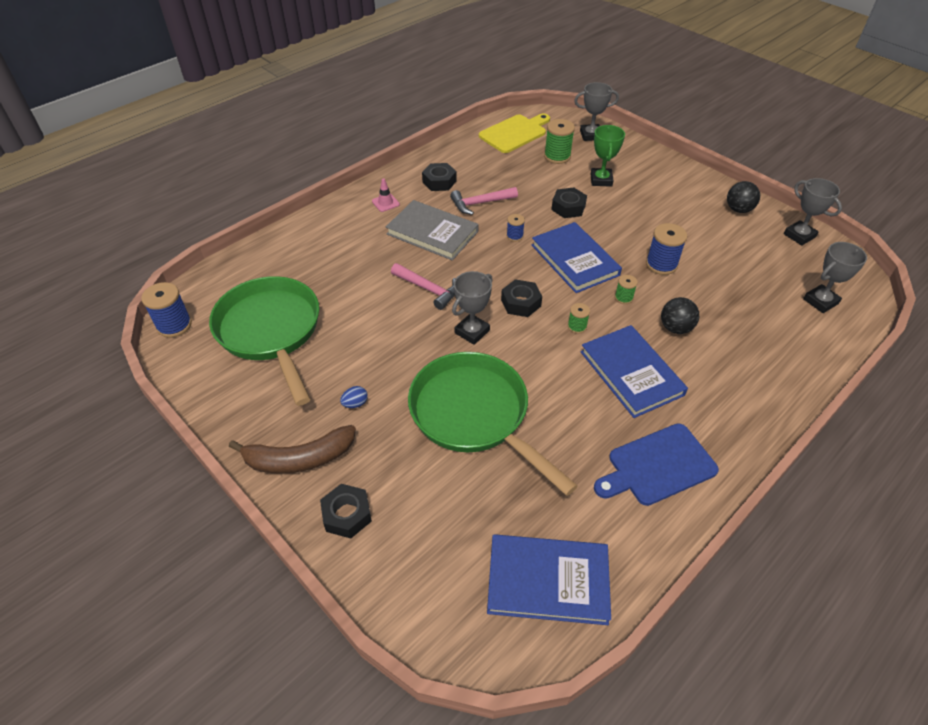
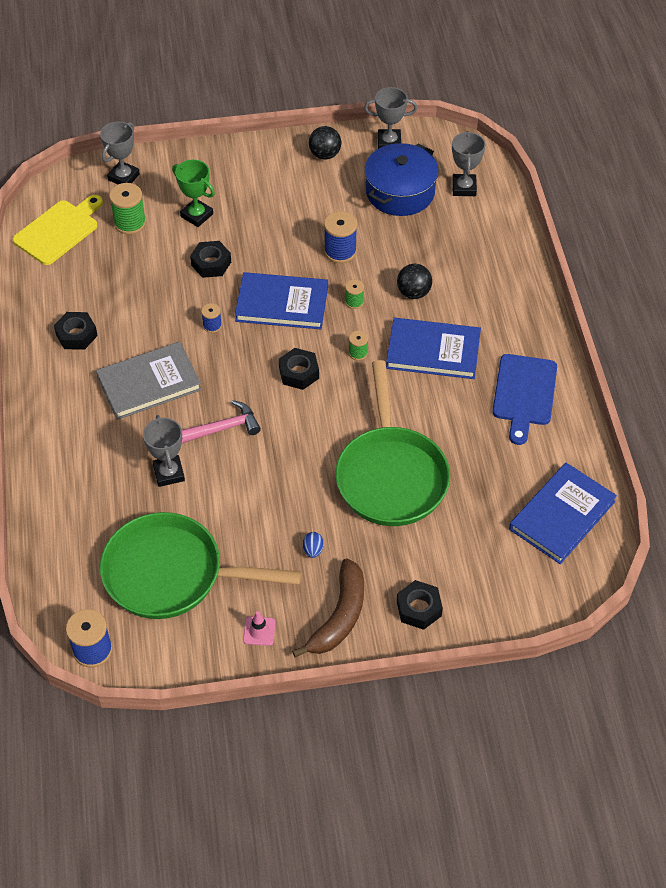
camera: 55 degrees left, 5 degrees up
pink traffic cone [372,178,400,212] -> pink traffic cone moved to [243,611,276,646]
green pan [408,352,578,496] -> green pan turned 90 degrees counterclockwise [336,360,450,526]
pink hammer [450,187,518,215] -> none
grey trophy [452,271,493,345] -> grey trophy moved to [143,415,185,487]
yellow cutting board [479,113,550,153] -> yellow cutting board turned 45 degrees clockwise [13,195,103,265]
none -> blue pot [364,143,439,216]

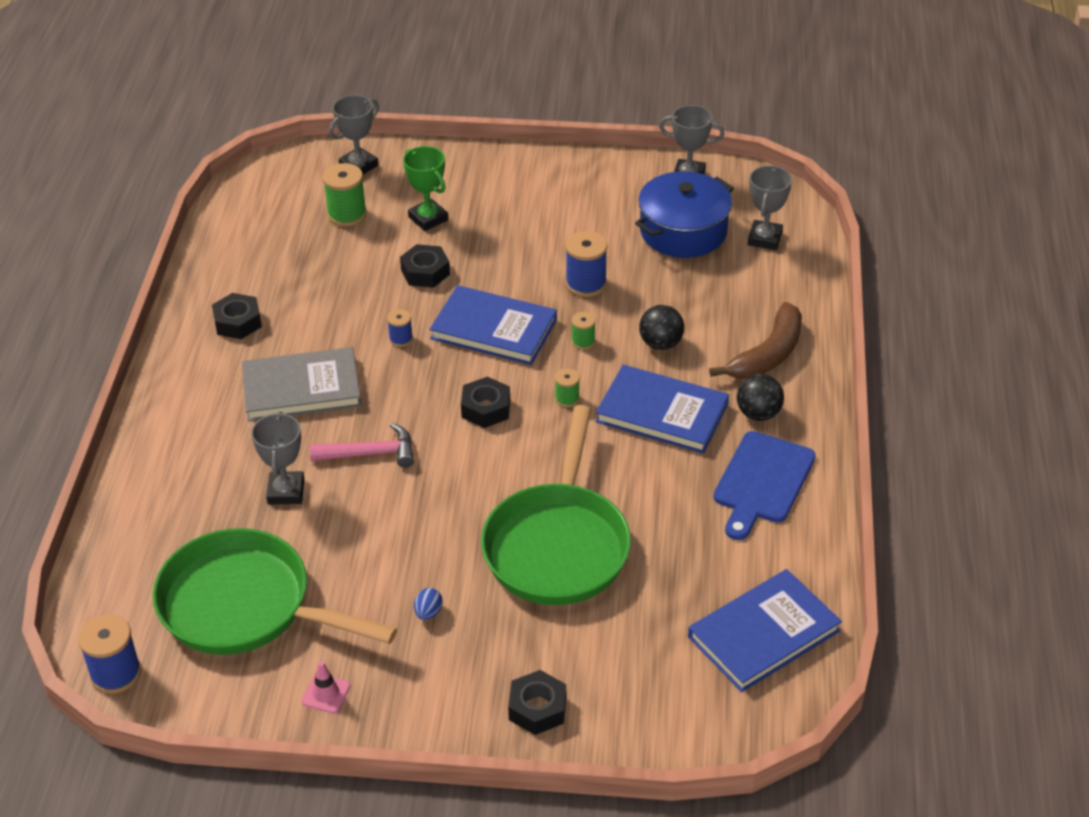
camera: 15 degrees right, 10 degrees down
yellow cutting board [13,195,103,265] -> none
brown banana [292,558,364,657] -> brown banana moved to [709,302,802,379]
black ball [309,126,341,159] -> black ball moved to [737,374,784,421]

